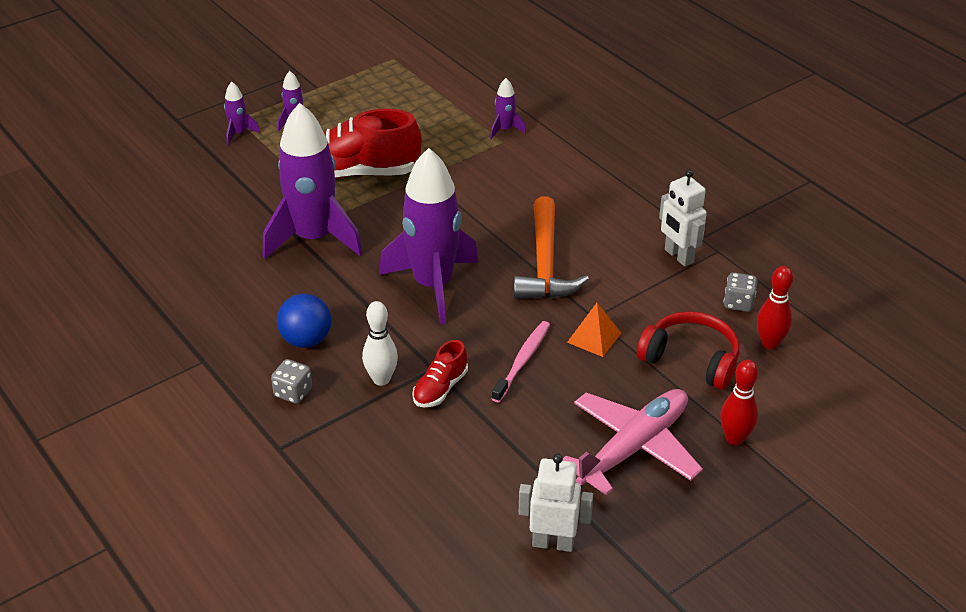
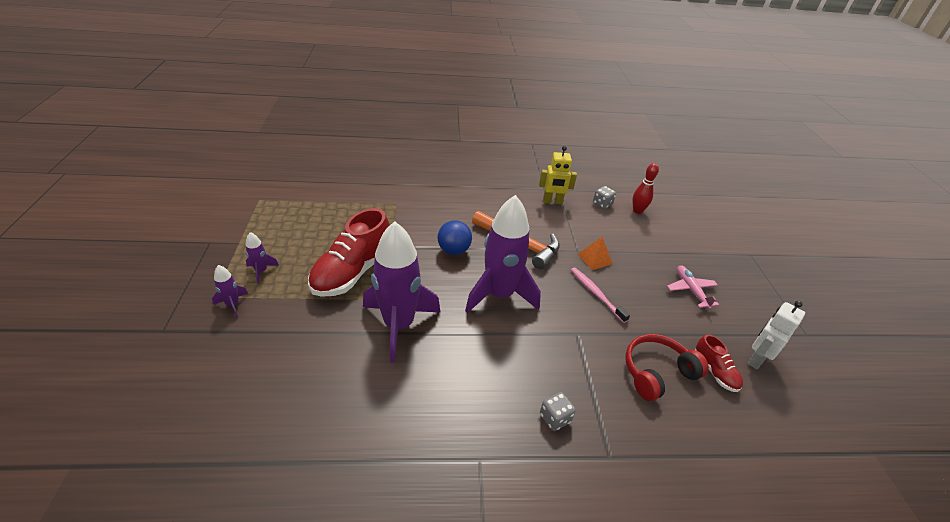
camera: 60 degrees left, 0 degrees up
blue ball [277,294,331,348] -> blue ball moved to [438,220,472,255]
white bowling pin [362,301,398,386] -> none
red shoe [412,340,468,407] -> red shoe moved to [695,334,743,392]
purple rocket [490,78,526,139] -> none
pink plane [562,389,703,496] -> pink plane [667,265,719,309], size x0.59
red headphones [637,311,739,390] -> red headphones moved to [625,334,709,401]
white robot [659,169,707,267] -> yellow robot [539,146,577,204]
red bowling pin [720,360,758,445] -> none

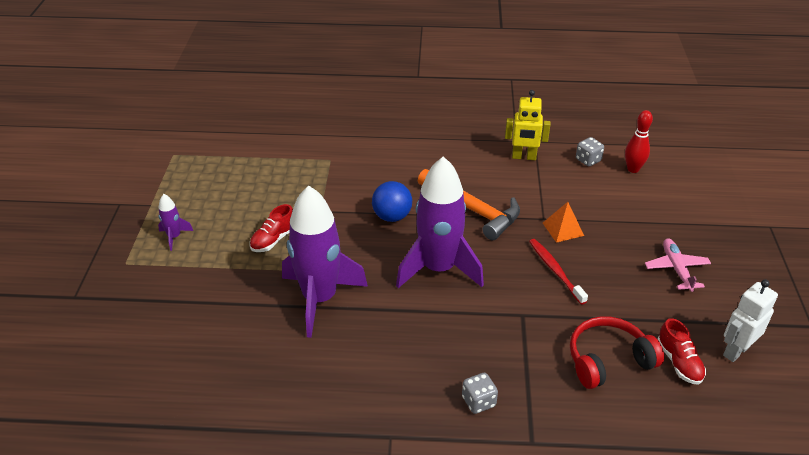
camera: 10 degrees right, 0 degrees up
purple rocket [212,265,248,318] -> none
red shoe [308,208,390,297] -> red shoe [250,204,293,252], size x0.49
pink toothbrush [571,267,630,323] -> red toothbrush [529,239,588,305]

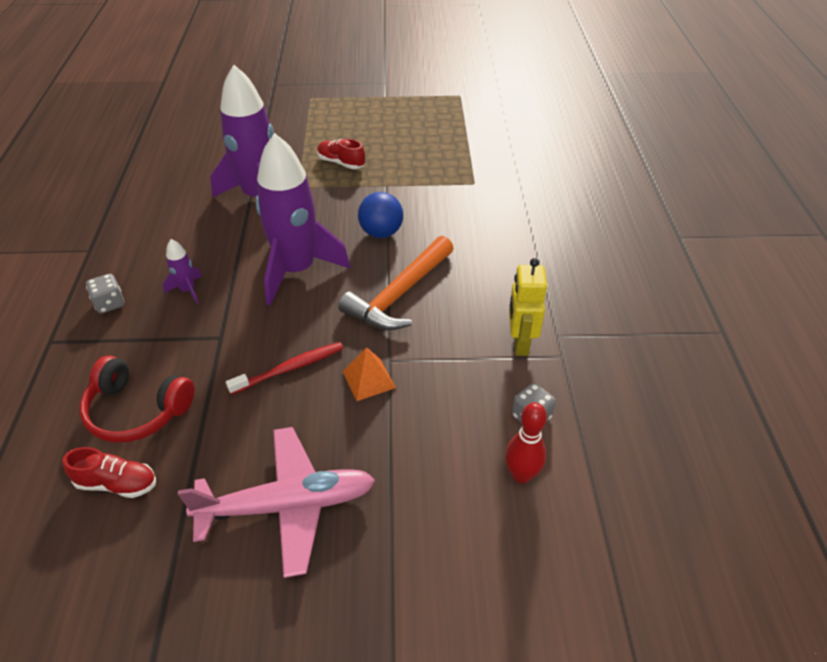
camera: 85 degrees right, 5 degrees up
purple rocket [158,194,193,251] -> purple rocket moved to [163,239,202,304]
red headphones [570,316,664,389] -> red headphones turned 135 degrees clockwise [80,355,195,443]
pink plane [645,239,711,292] -> pink plane [178,427,375,578], size x1.69
red shoe [658,318,706,385] -> red shoe turned 150 degrees counterclockwise [62,447,156,498]
white robot [723,280,778,362] -> none

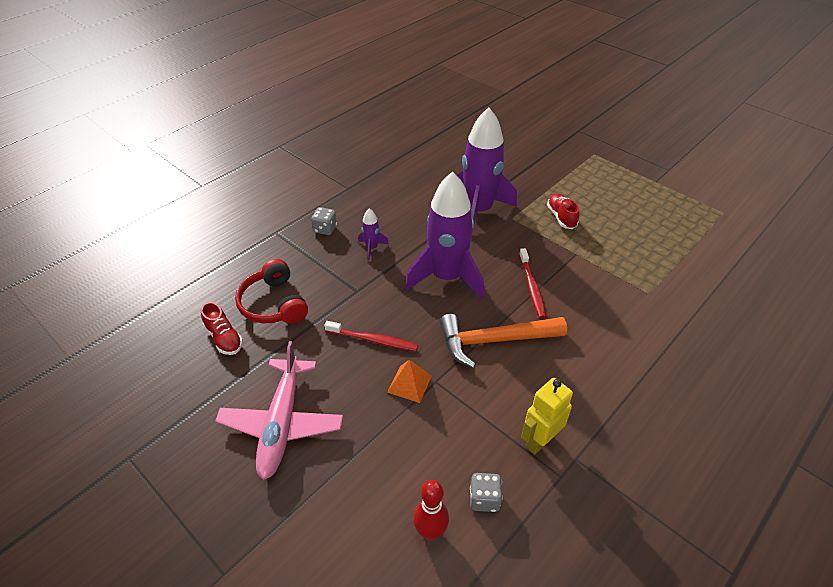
camera: 45 degrees right, 0 degrees up
pink plane [178,427,375,578] -> pink plane turned 60 degrees clockwise [215,341,343,480]
blue ball [358,192,403,238] -> red toothbrush [519,248,546,318]

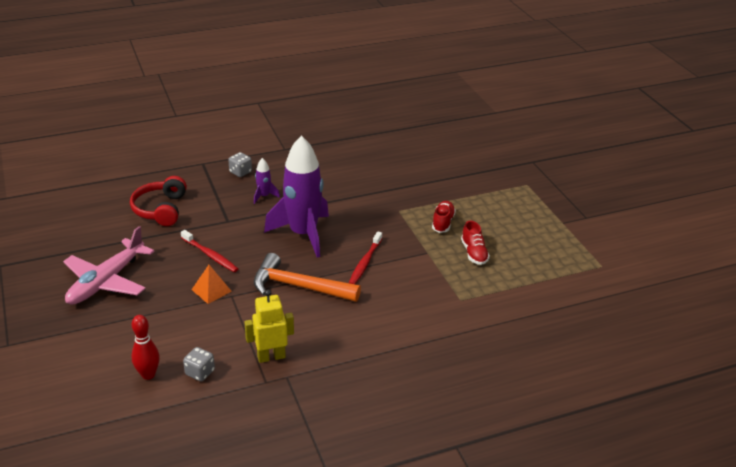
camera: 25 degrees right, 10 degrees down
red shoe [201,302,243,355] -> red shoe moved to [461,221,490,265]
purple rocket [457,107,517,231] -> none

